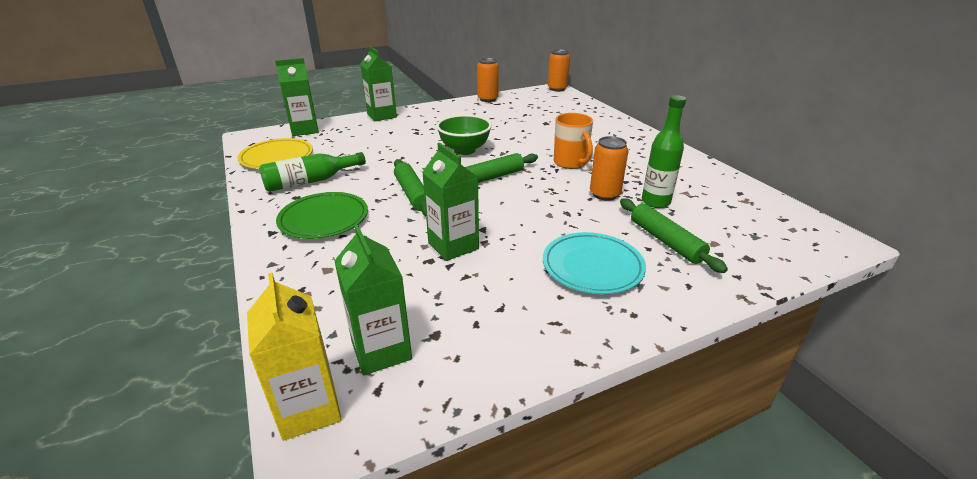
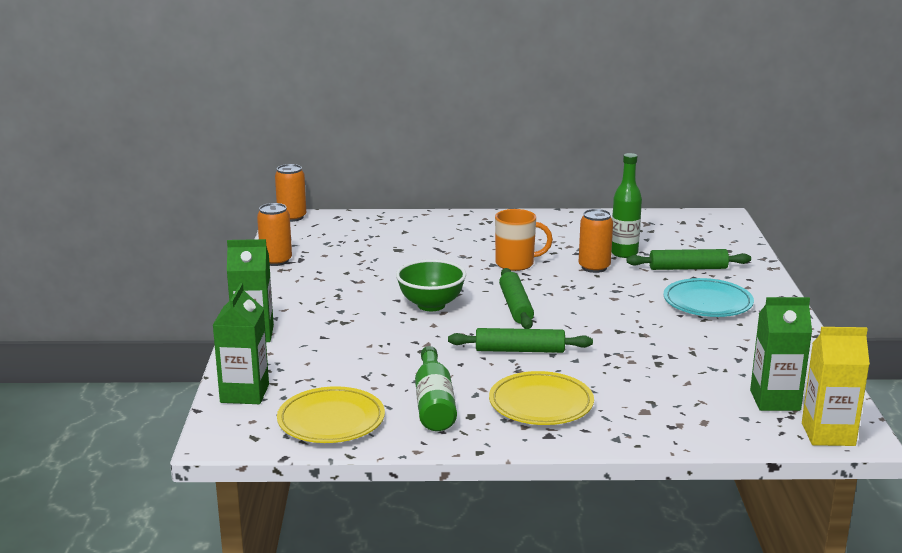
camera: 65 degrees left, 10 degrees down
green plate [276,192,368,239] -> yellow plate [489,371,594,425]
green carton [423,143,479,261] -> none

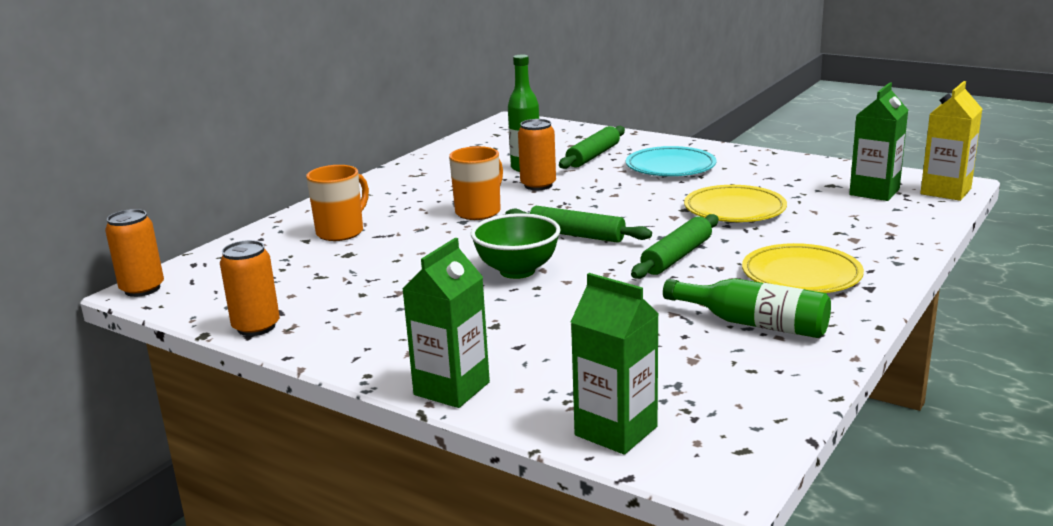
camera: 55 degrees left, 0 degrees up
yellow plate [277,386,385,443] -> yellow plate moved to [684,185,787,222]
none -> orange mug [306,165,369,241]

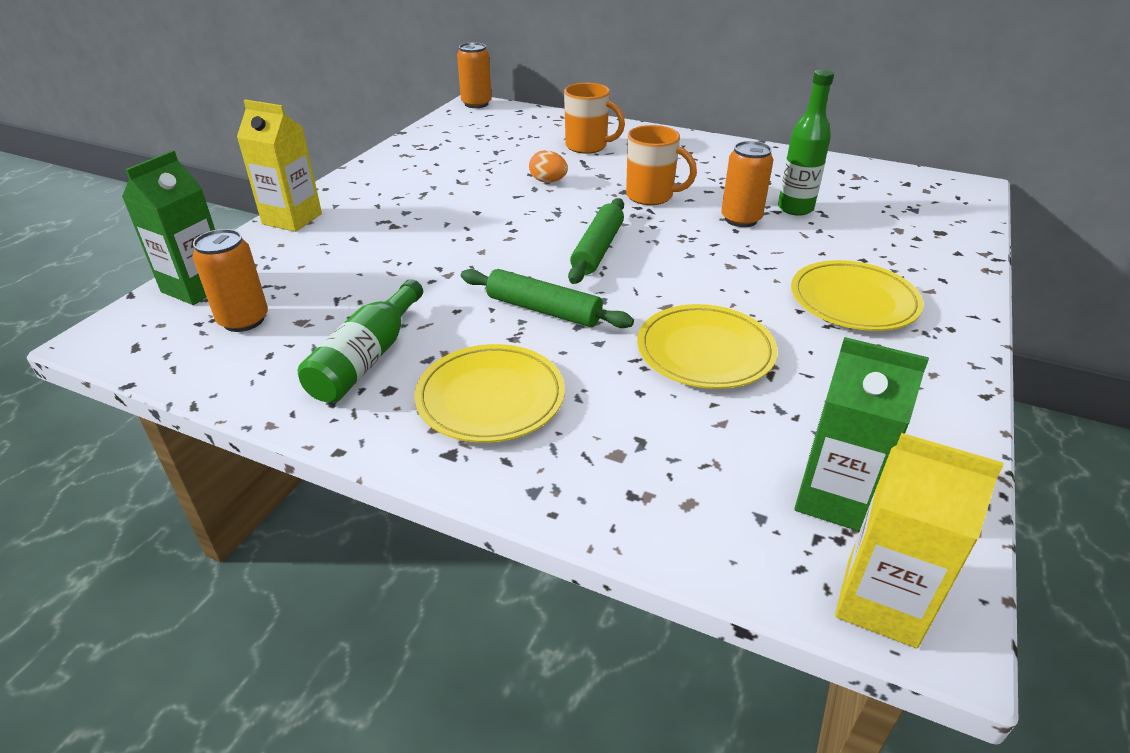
camera: 80 degrees right, 15 degrees up
orange can [220,240,280,336] -> orange can moved to [192,229,268,332]
green carton [402,238,490,408] -> yellow carton [237,99,322,232]
green bowl [471,213,560,279] -> none
green rolling pin [559,126,625,169] -> none
turquoise plate [626,146,716,176] -> yellow plate [791,260,924,331]
none -> orange egg [529,150,568,183]

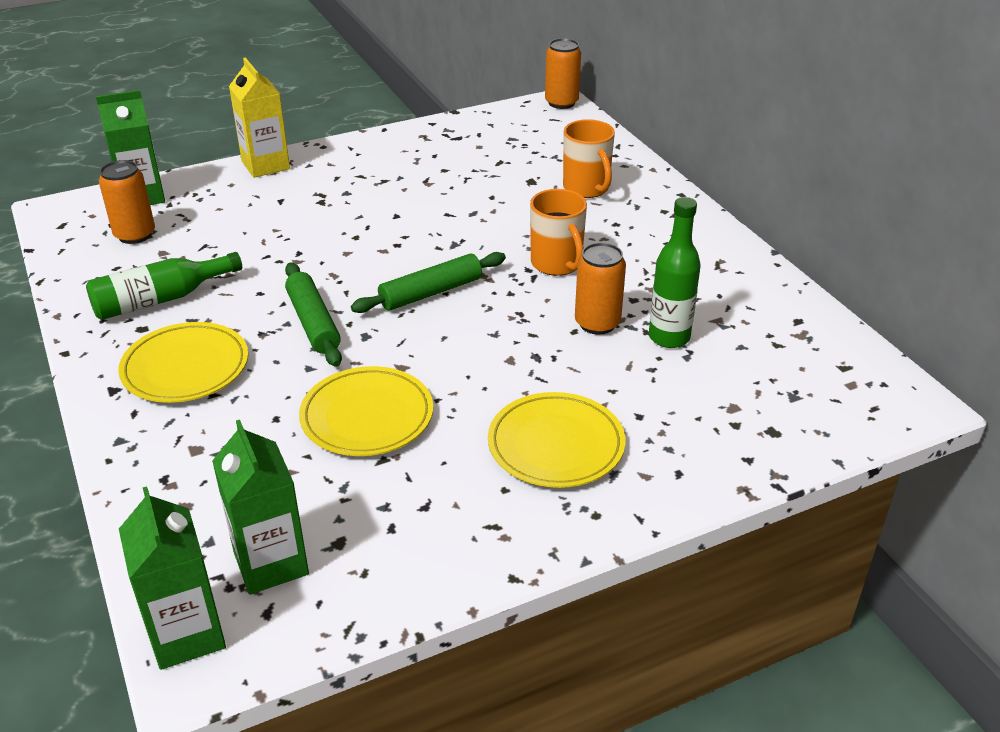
camera: 40 degrees right, 0 degrees up
orange egg [529,150,568,183] -> none
yellow carton [835,433,1003,648] -> green carton [119,487,226,670]

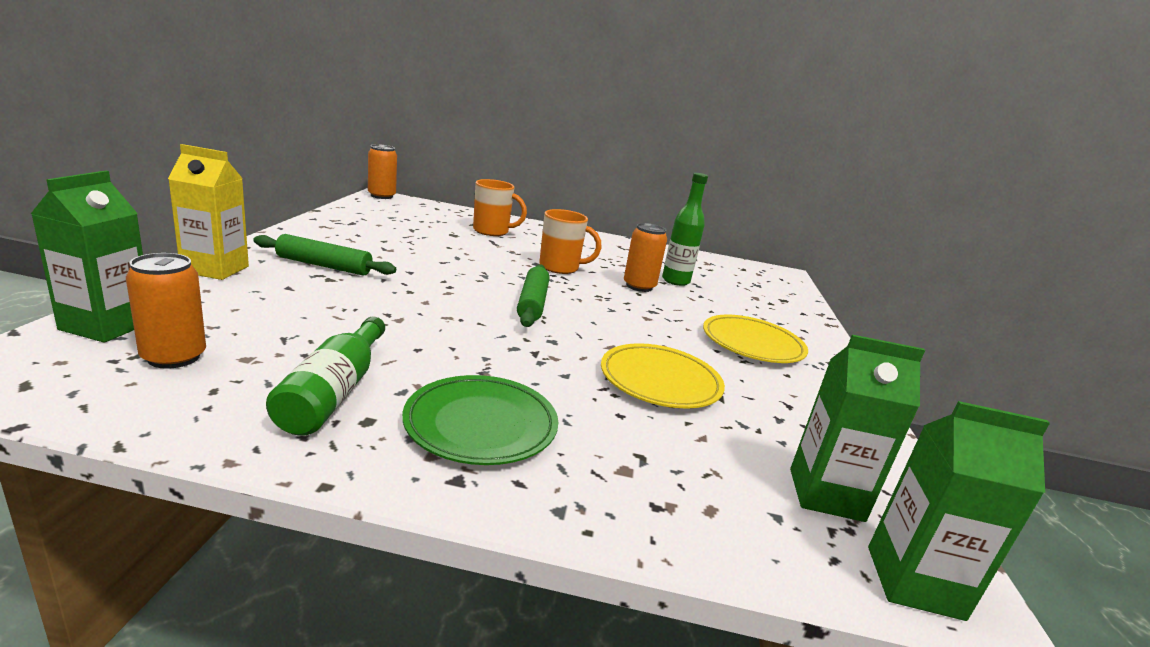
camera: 60 degrees left, 15 degrees down
yellow plate [118,322,248,403] -> green plate [402,375,558,465]
green rolling pin [285,262,342,367] -> green rolling pin moved to [253,234,396,276]

